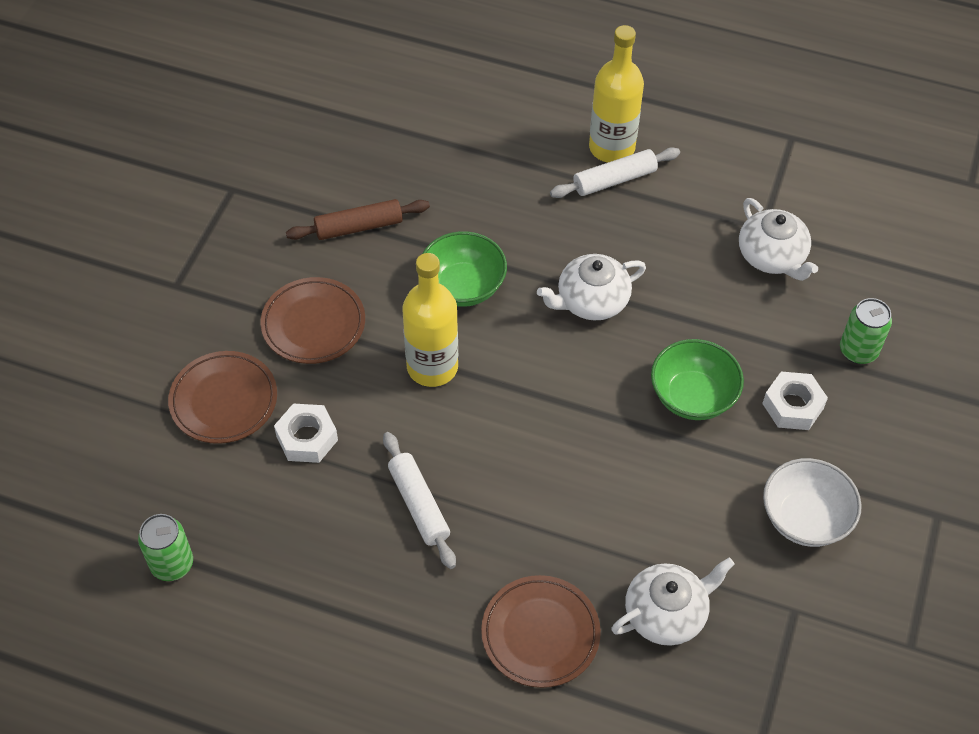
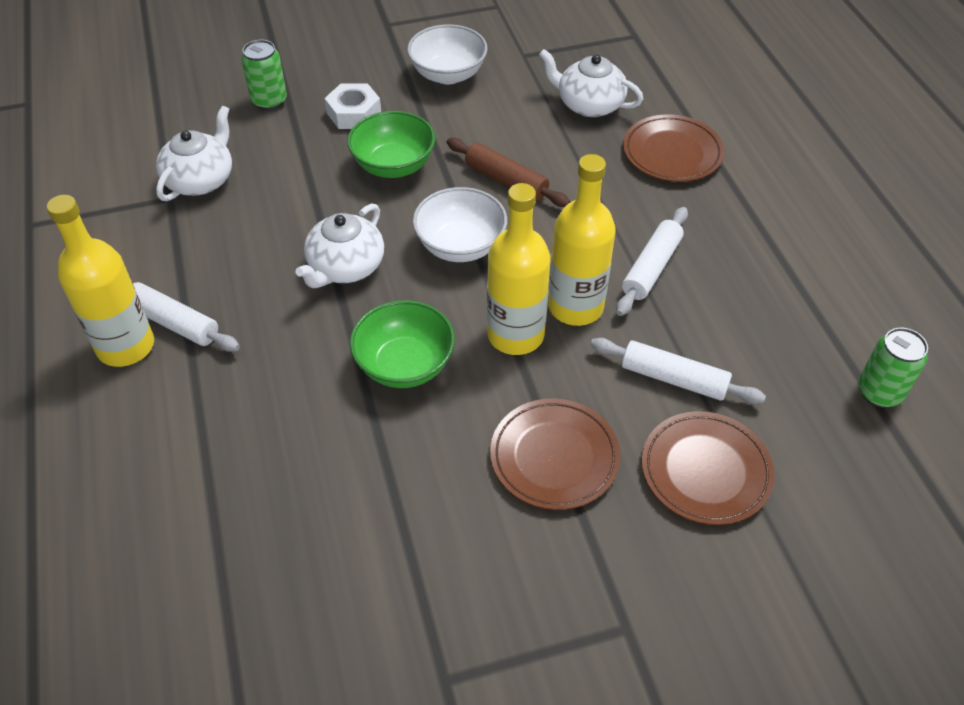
camera: 125 degrees left, 5 degrees down
white nut [274,404,338,463] -> white rolling pin [590,338,766,404]
brown rolling pin [286,199,430,240] -> brown rolling pin moved to [447,138,570,207]
white teapot [537,254,646,321] -> white teapot turned 90 degrees clockwise [296,203,384,288]
none -> white bowl [413,187,507,262]
none -> yellow bottle [548,154,616,326]

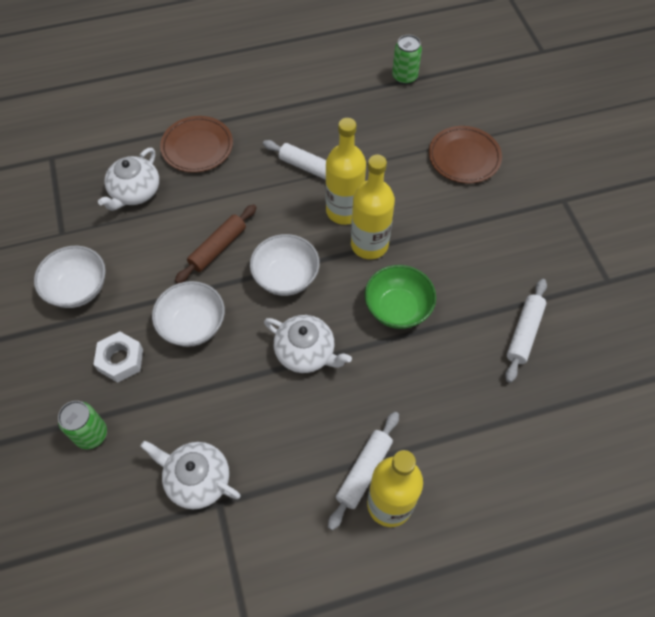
camera: 90 degrees left, 10 degrees up
green bowl [347,111,435,178] -> white bowl [152,281,225,347]
brown plate [490,398,621,510] -> none
white rolling pin [590,338,766,404] -> white rolling pin moved to [505,279,547,383]

